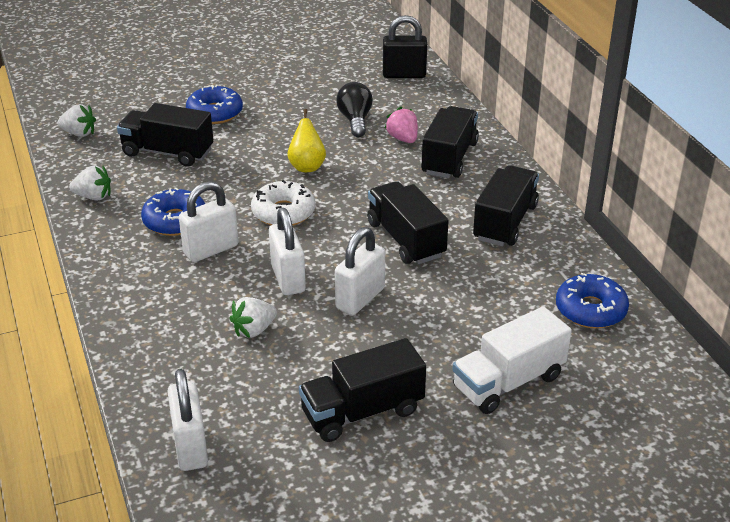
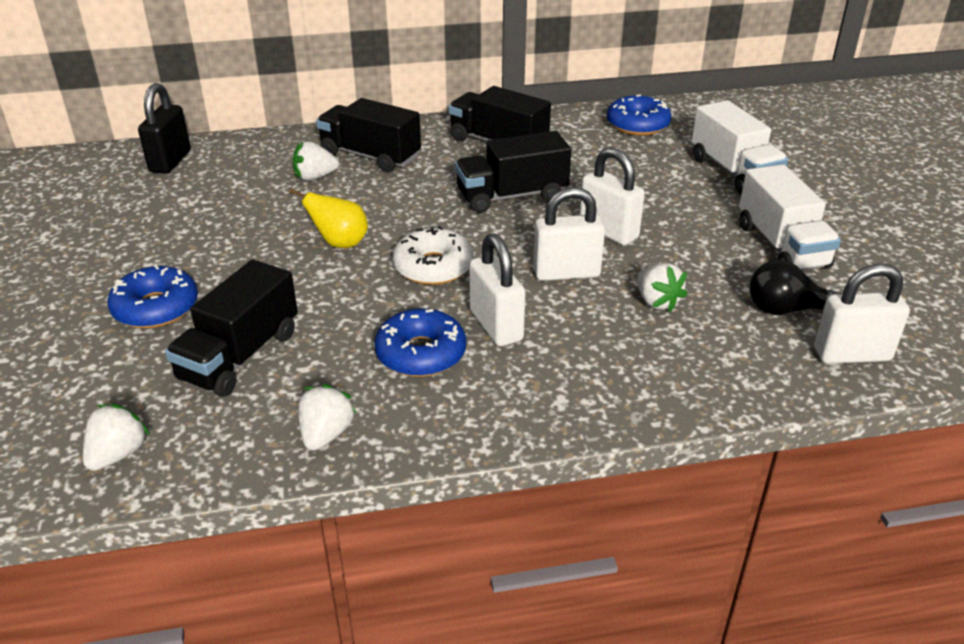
camera: 80 degrees left, 0 degrees up
black truck [299,338,426,442] -> white truck [739,165,841,270]
black light bulb [336,82,373,137] -> black light bulb moved to [750,260,843,315]
pink strawberry [385,107,418,143] -> white strawberry [293,141,339,181]

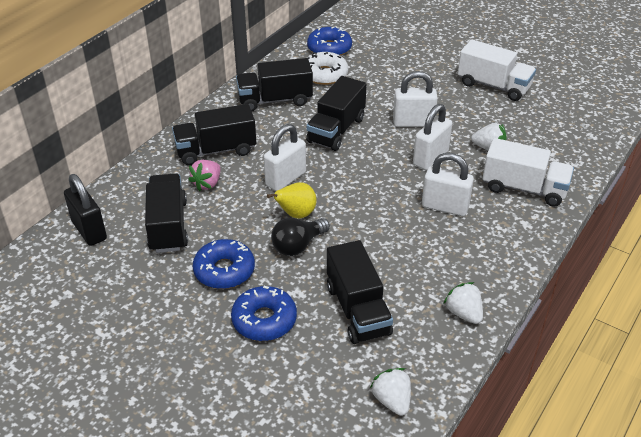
camera: 45 degrees left, 5 degrees up
white strawberry [293,141,339,181] -> pink strawberry [188,160,221,191]
blue donut [374,308,466,377] -> blue donut moved to [193,239,255,289]
white donut [393,226,474,285] -> white donut moved to [307,52,348,85]
white truck [692,100,788,194] -> white truck moved to [482,138,574,207]
black light bulb [750,260,843,315] -> black light bulb moved to [271,218,330,256]
white padlock [814,263,910,364] -> white padlock moved to [264,124,306,191]
none -> black truck [145,173,188,253]

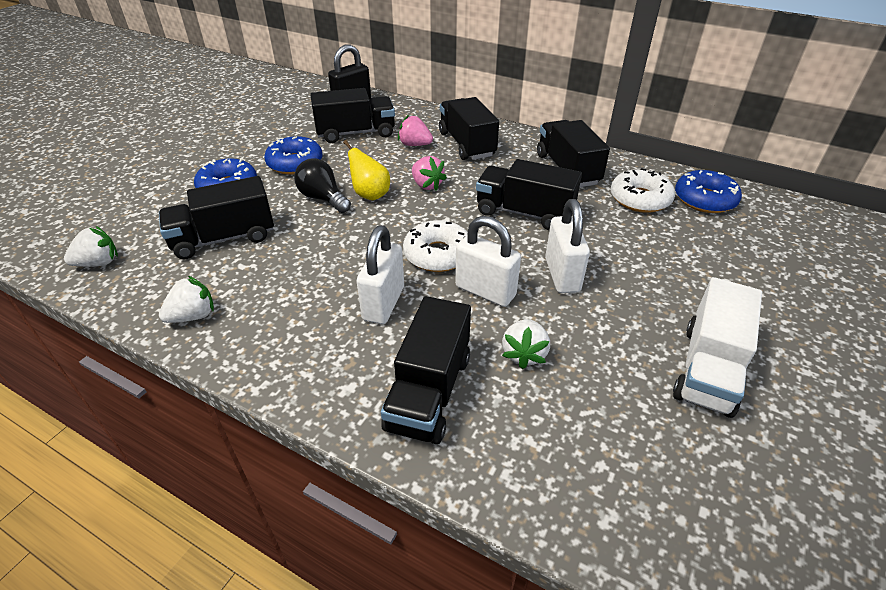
camera: 85 degrees right, 0 degrees up
white padlock [264,124,306,191] -> pink strawberry [412,156,447,191]
white truck [482,138,574,207] -> black truck [381,296,471,444]
none -> white donut [403,220,468,272]

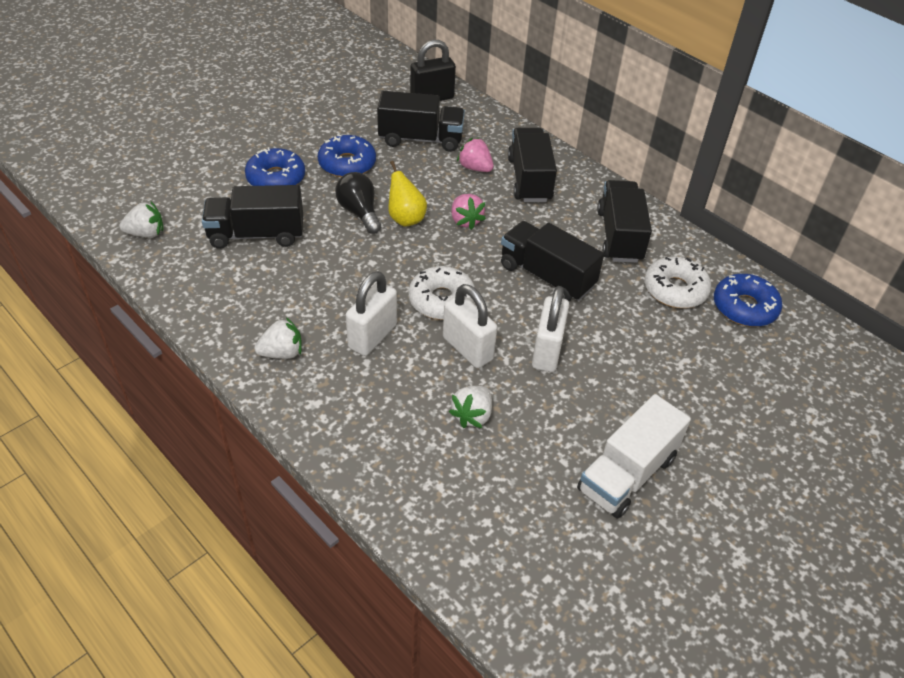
camera: 15 degrees right, 5 degrees up
white strawberry [159,276,214,323] -> white strawberry moved to [254,317,302,359]
black truck [381,296,471,444] -> none

